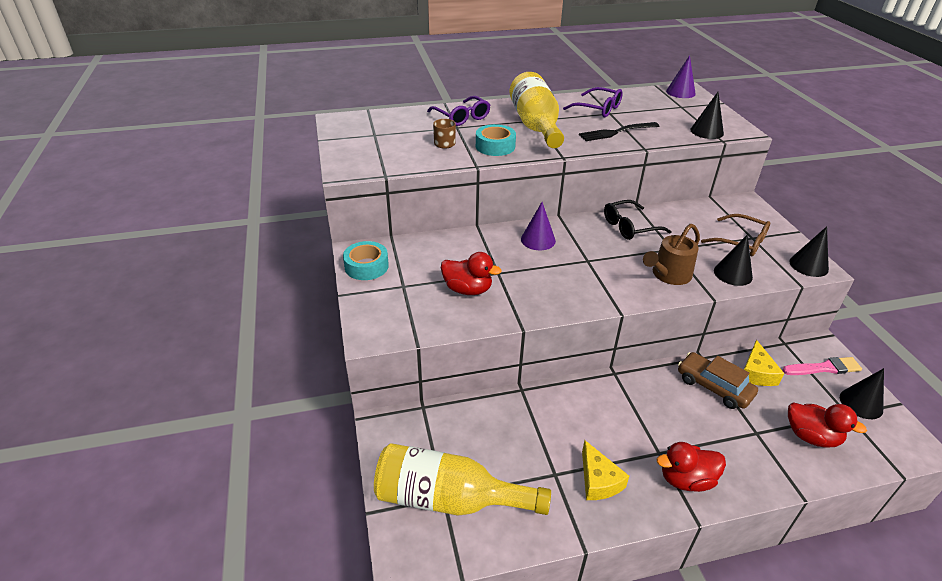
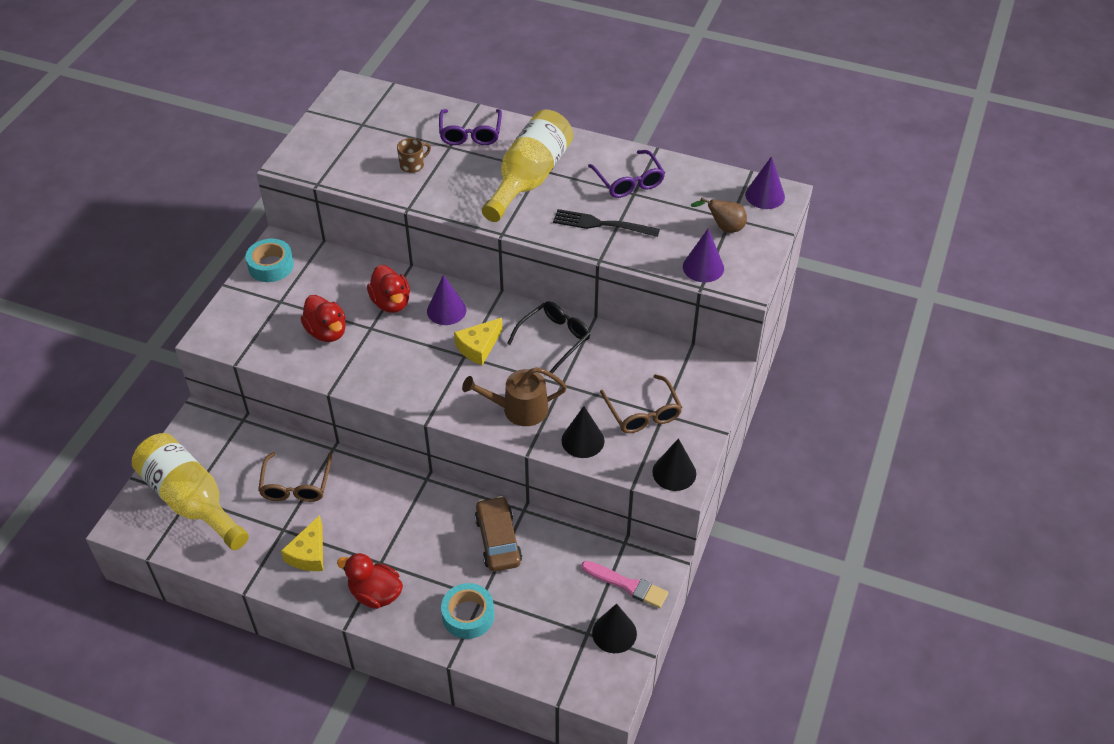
camera: 35 degrees right, 10 degrees up
turquoise tape [476,124,516,156] -> turquoise tape moved to [441,583,494,639]
black glasses [604,200,672,240] -> black glasses turned 120 degrees clockwise [507,301,590,373]
black cone [690,92,724,139] -> purple cone [683,229,724,282]
yellow cheese [744,340,785,386] -> yellow cheese moved to [454,318,503,365]
red duck [788,402,867,448] -> red duck moved to [367,265,410,313]
none -> brown glasses [258,452,332,502]
none -> brown pear [690,198,747,233]

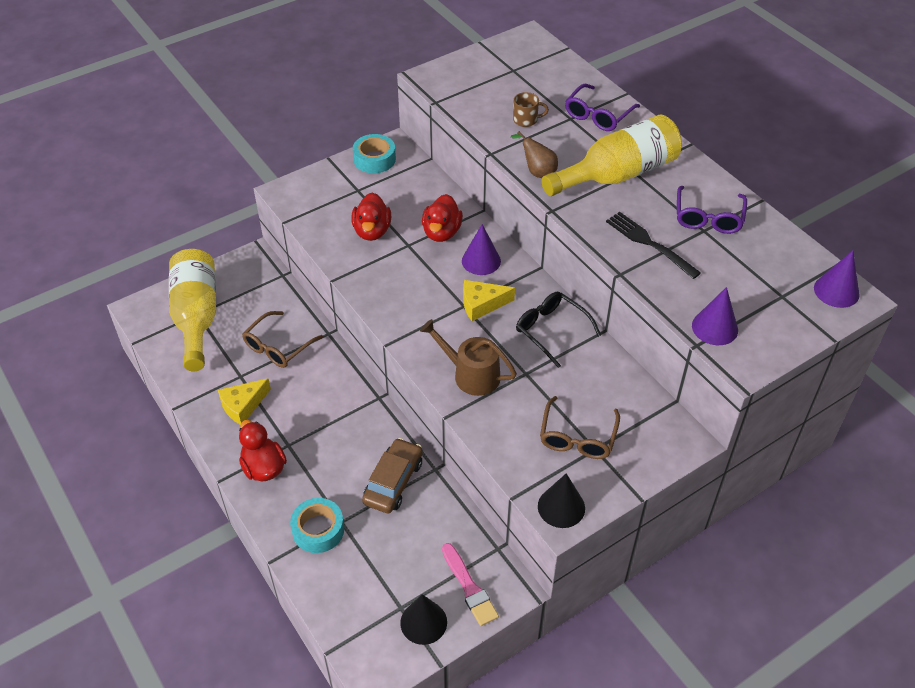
camera: 35 degrees right, 0 degrees up
black glasses [507,301,590,373] -> black glasses turned 120 degrees counterclockwise [516,292,601,368]
black cone [561,406,605,458] -> none
brown pear [690,198,747,233] -> brown pear moved to [511,131,558,178]

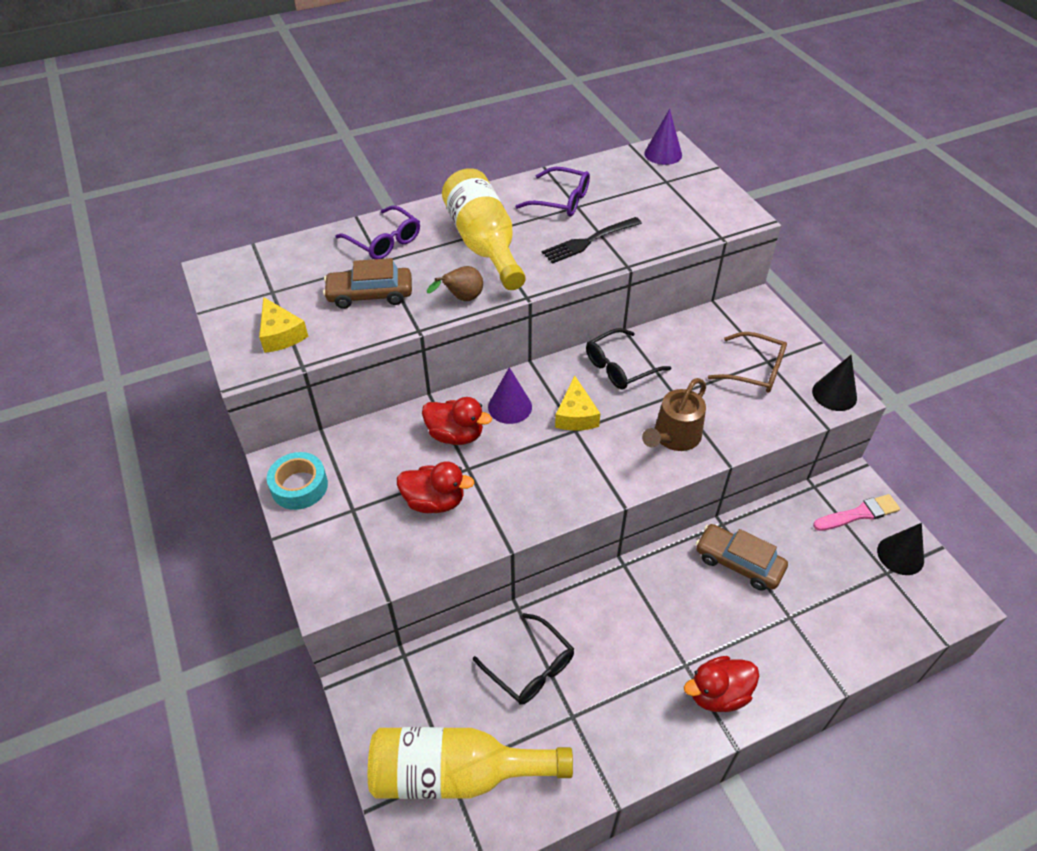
camera: 80 degrees left, 0 degrees up
yellow cheese [218,378,271,425] -> yellow cheese moved to [259,297,308,353]
brown glasses [242,311,323,368] -> black glasses [473,613,574,705]
turquoise tape [290,498,344,553] -> none
brown mug [513,92,549,127] -> brown car [323,258,412,309]
purple cone [692,287,738,345] -> none

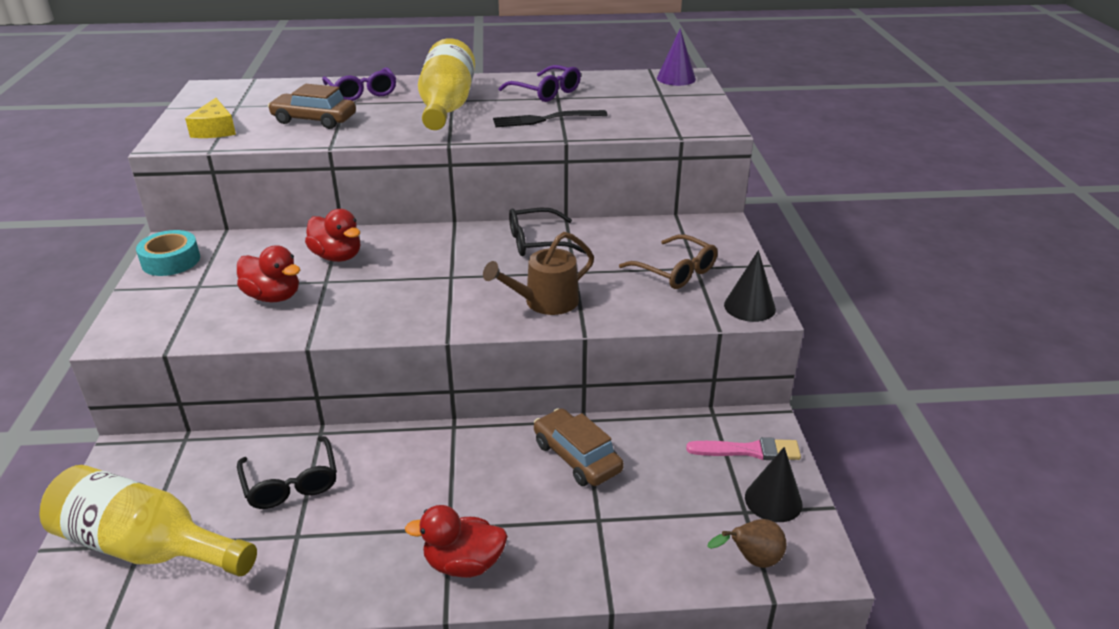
camera: 20 degrees right, 15 degrees down
brown pear [427,266,483,301] -> brown pear moved to [707,519,787,568]
purple cone [488,367,532,424] -> none
yellow cheese [555,376,601,431] -> none

